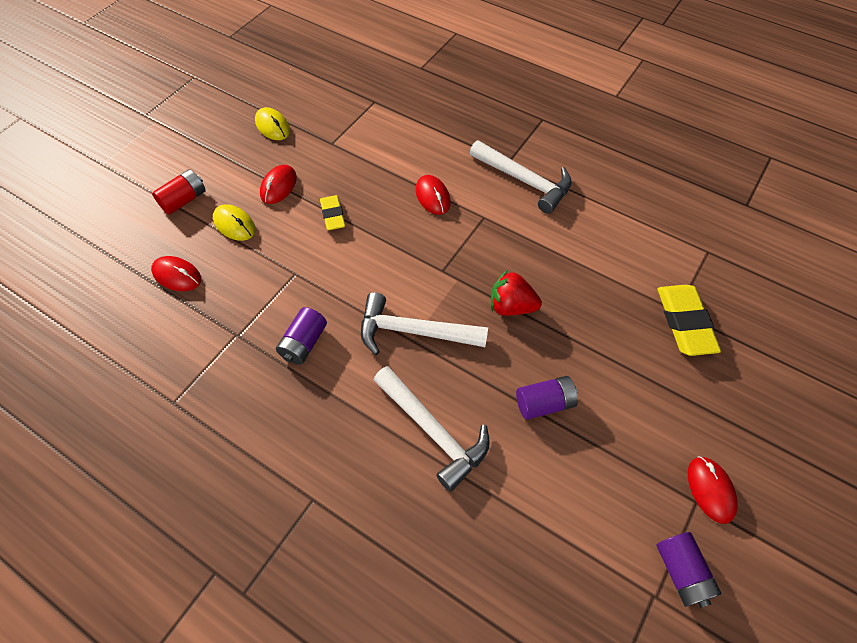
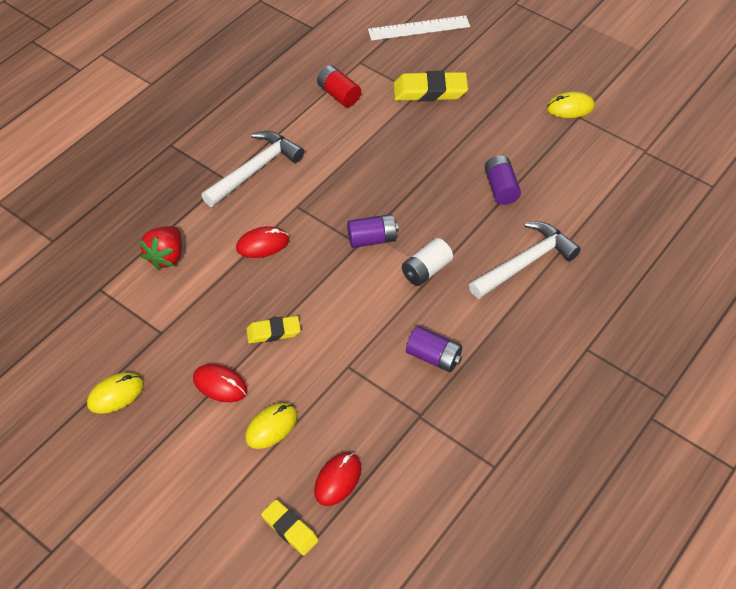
camera: 85 degrees left, 5 degrees down
red battery [152,169,206,215] -> red battery moved to [317,65,361,107]
white hammer [361,292,488,355] -> white battery [402,238,453,286]
red strawberry [491,270,542,316] -> red strawberry moved to [140,226,182,269]
purple battery [656,532,721,608] -> purple battery moved to [347,214,399,248]
red mouse [688,456,738,524] -> yellow mouse [547,91,595,118]
none -> yellow eraser [261,500,319,555]
none -> white ruler [368,15,470,41]

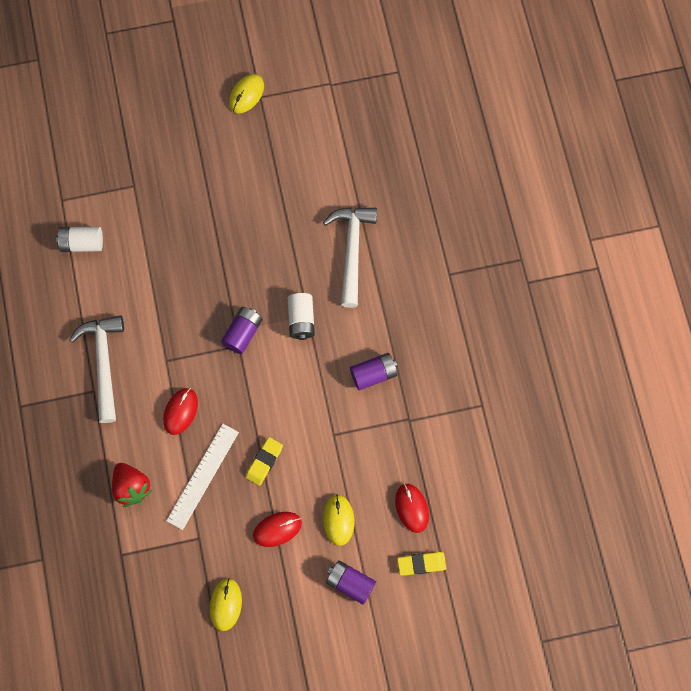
camera: 50 degrees left, 20 degrees up
red battery [317,65,361,107] -> white battery [56,226,103,252]
white ruler [368,15,470,41] -> white ruler moved to [166,424,239,530]
yellow eraser [394,71,468,101] -> none
purple battery [485,155,521,205] -> purple battery moved to [326,560,376,605]

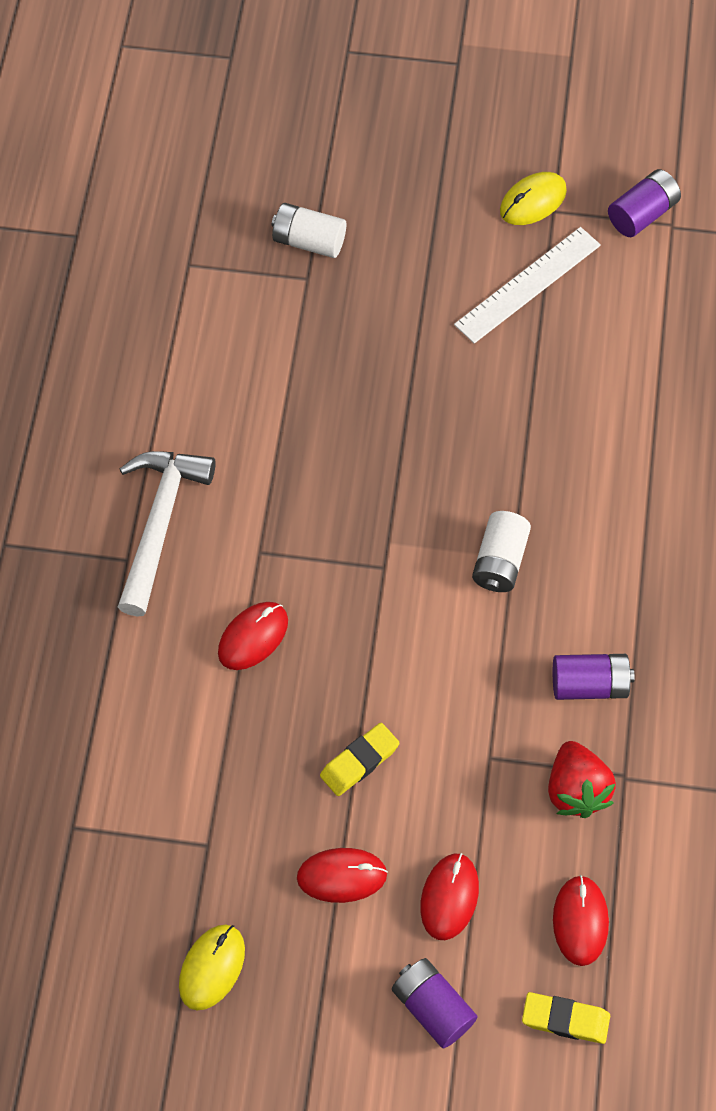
camera: 20 degrees right, 10 degrees down
white battery [56,226,103,252] -> white battery moved to [272,203,346,258]
red strawberry [112,463,152,507] -> red strawberry moved to [548,741,616,818]
white ruler [166,424,239,530] -> white ruler moved to [454,227,601,344]
purple battery [221,307,263,354] -> purple battery moved to [608,169,681,237]
white hammer [323,207,377,308] -> none
yellow mouse [323,494,354,546] -> red mouse [420,853,479,940]

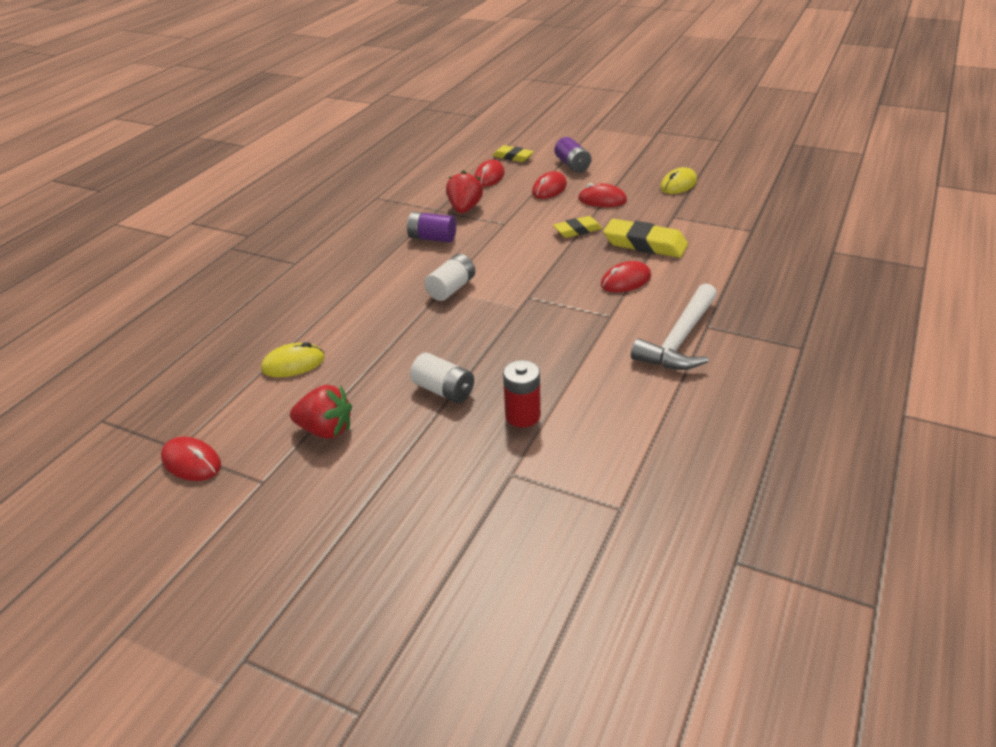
camera: 160 degrees left, 25 degrees down
white battery [272,203,346,258] -> white battery moved to [410,353,474,403]
white ruler [454,227,601,344] -> red strawberry [290,385,352,439]
yellow mouse [500,172,567,225] -> yellow mouse moved to [261,342,325,377]
purple battery [608,169,681,237] -> red mouse [161,436,221,481]
none -> red battery [503,360,541,428]
none -> yellow eraser [603,219,688,258]

